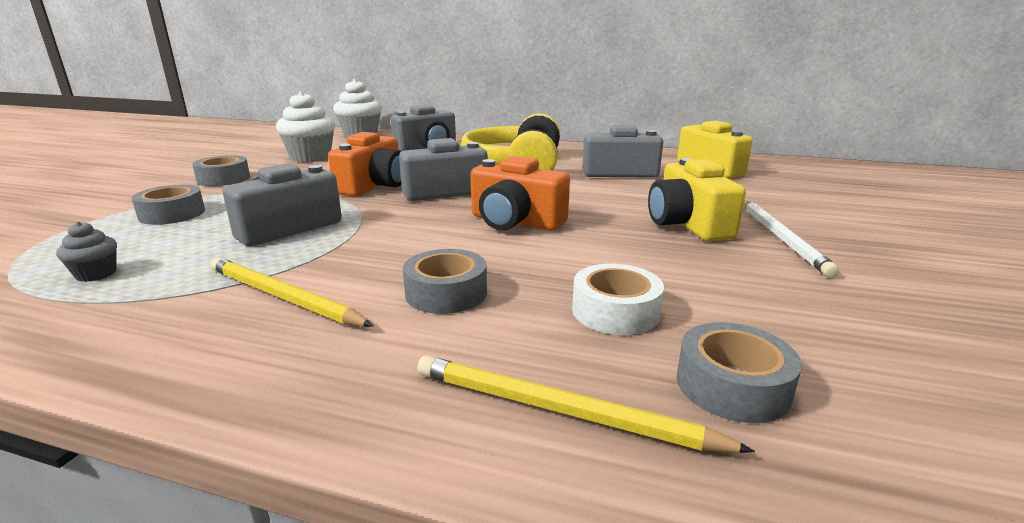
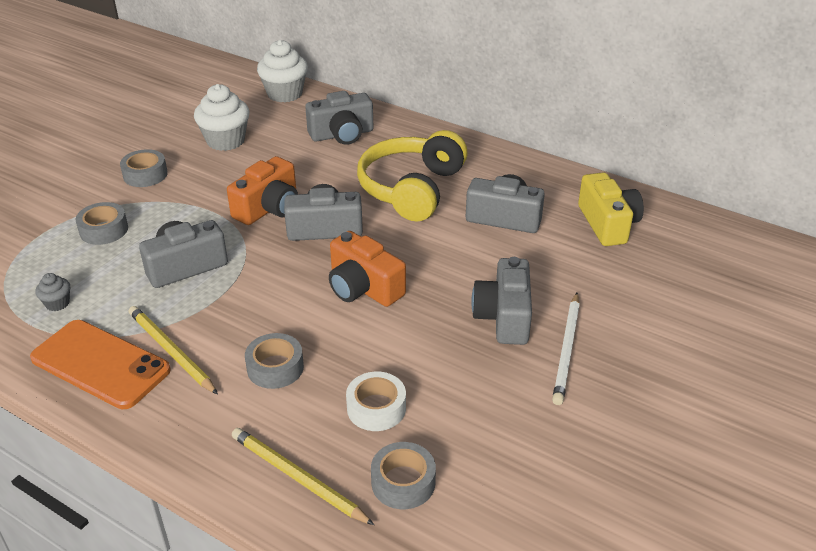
camera: 15 degrees right, 15 degrees up
yellow camera [648,158,746,241] -> grey camera [471,257,532,345]
none -> orange phone [30,320,171,409]

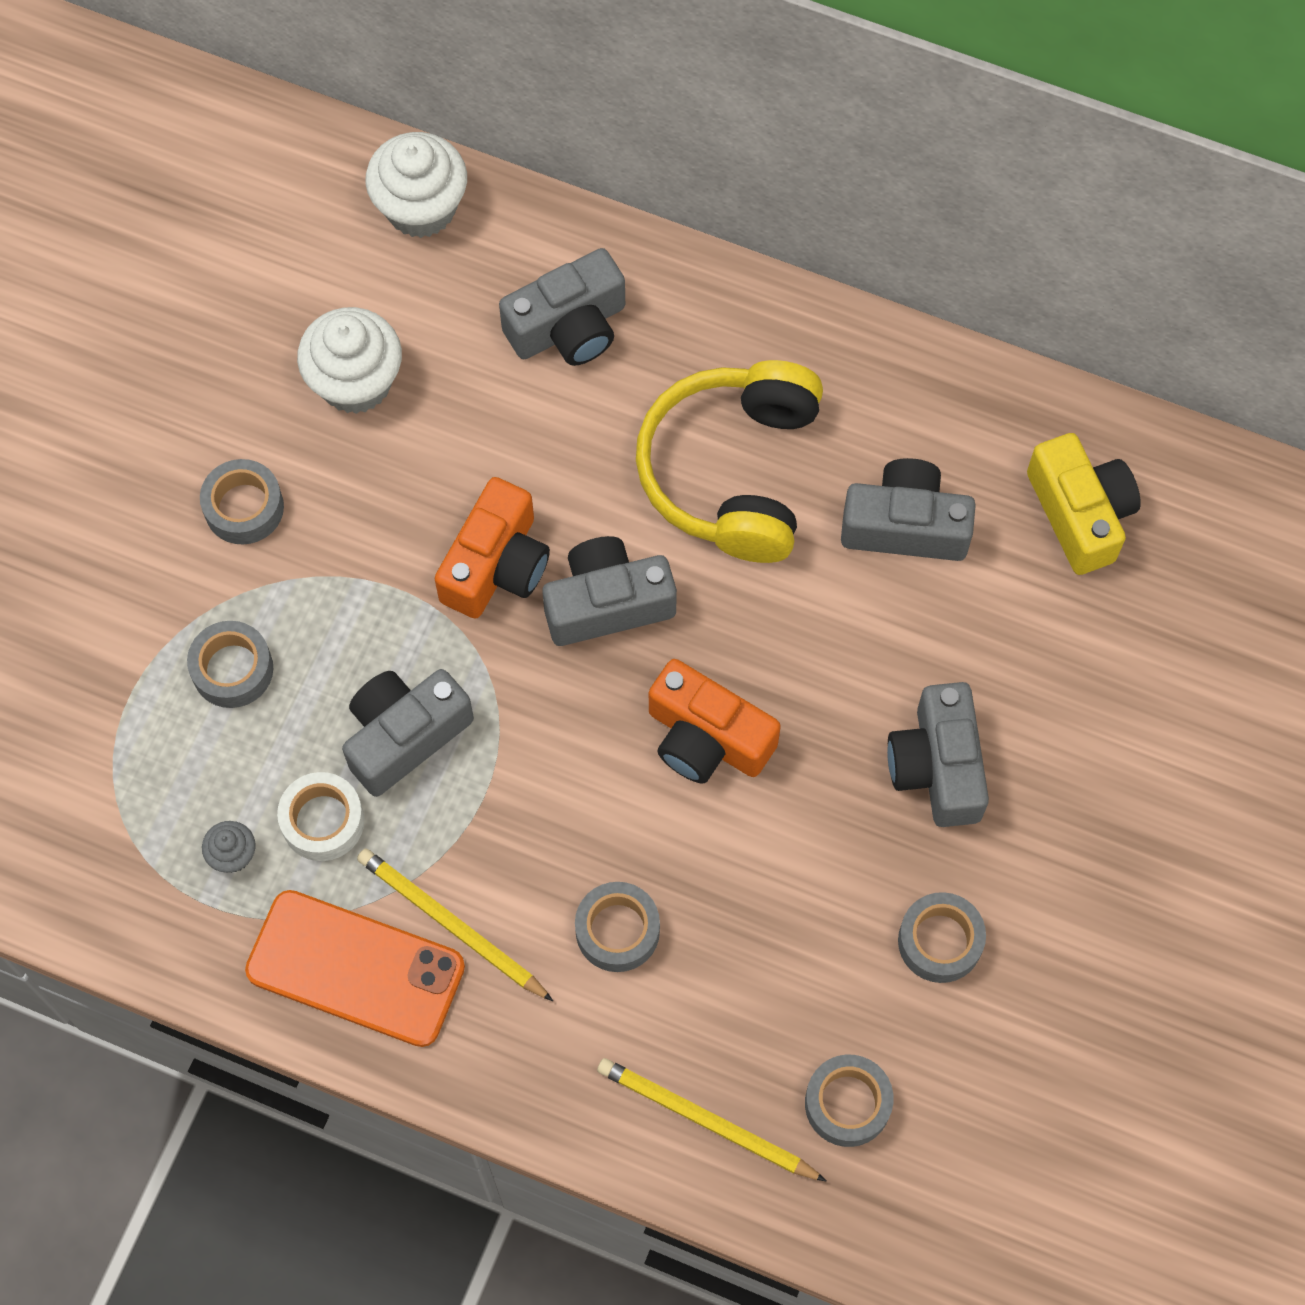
camera: 10 degrees left, 30 degrees up
white tape [346,372,406,431] -> white tape moved to [277,772,365,861]
white pencil [552,293,580,405] -> none
none -> grey tape [898,892,986,983]

